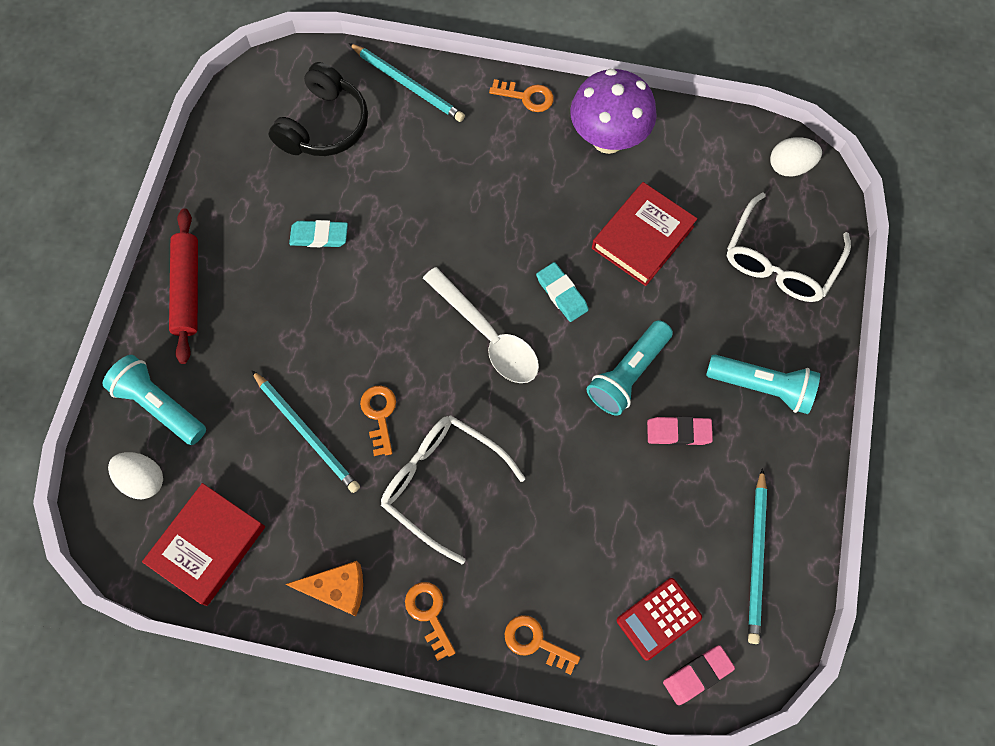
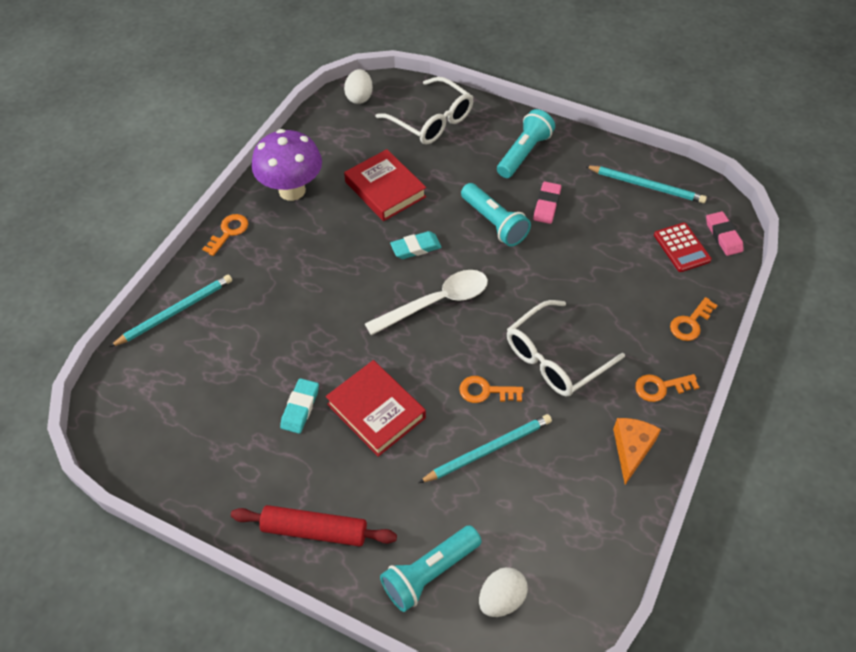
camera: 75 degrees left, 15 degrees down
red book [142,483,265,606] -> red book moved to [326,360,426,457]
black headphones [268,62,368,156] -> none

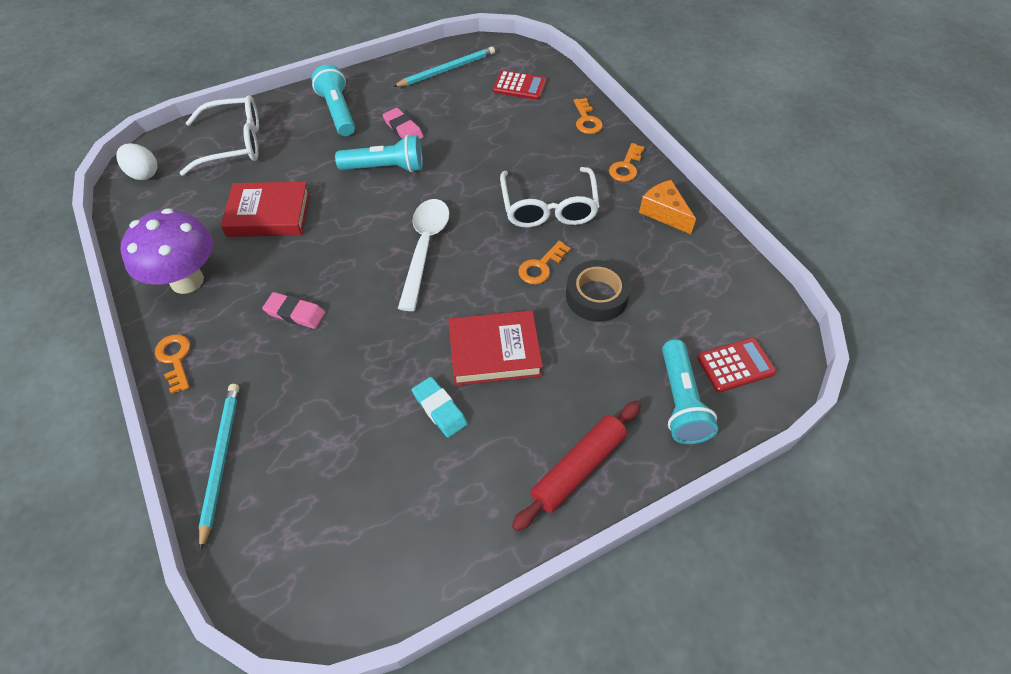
camera: 55 degrees left, 0 degrees up
turquoise eraser [390,231,442,259] -> none
turquoise pencil [418,414,552,483] -> black tape [566,260,631,322]
white egg [479,567,528,617] -> red calculator [697,338,776,393]
pink eraser [706,211,744,256] -> pink eraser moved to [262,292,325,329]

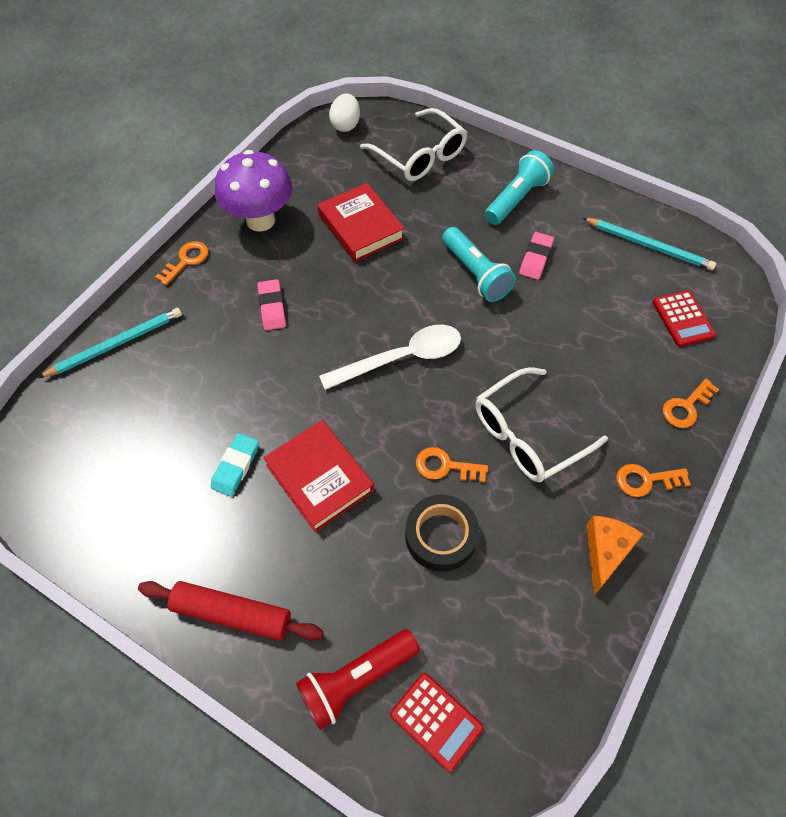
camera: 60 degrees right, 5 degrees up
turquoise flashlight [662,339,718,444] -> red flashlight [296,629,420,730]

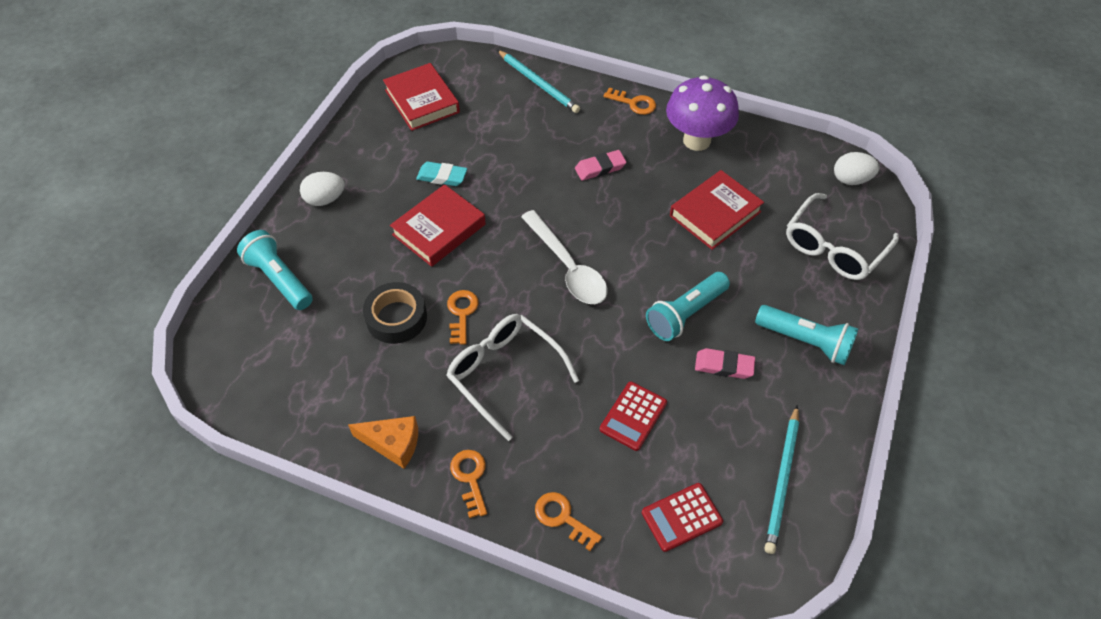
camera: 80 degrees right, 5 degrees down
red rolling pin [138,581,323,641] -> white egg [300,172,345,206]
red flashlight [296,629,420,730] -> turquoise flashlight [237,230,313,310]
red calculator [390,673,484,772] -> red calculator moved to [600,381,667,451]
none -> red book [383,63,460,131]

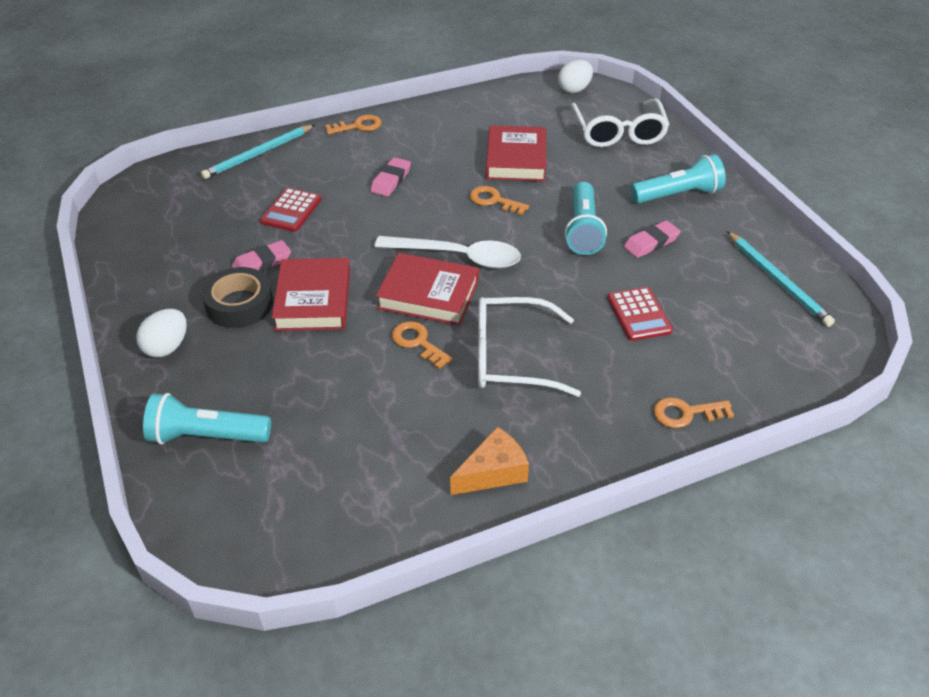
camera: 45 degrees left, 10 degrees down
black tape [363,282,427,344] -> black tape moved to [202,267,273,328]
red book [383,63,460,131] -> red book moved to [376,253,479,326]
turquoise eraser [416,162,467,186] -> pink eraser [231,240,291,272]
orange key [450,450,487,518] -> orange key moved to [470,186,529,215]
turquoise pencil [497,50,580,113] -> turquoise pencil turned 135 degrees clockwise [201,124,315,179]
red calculator [642,483,723,552] -> red calculator moved to [260,188,322,232]
purple mushroom [666,75,739,151] -> none

